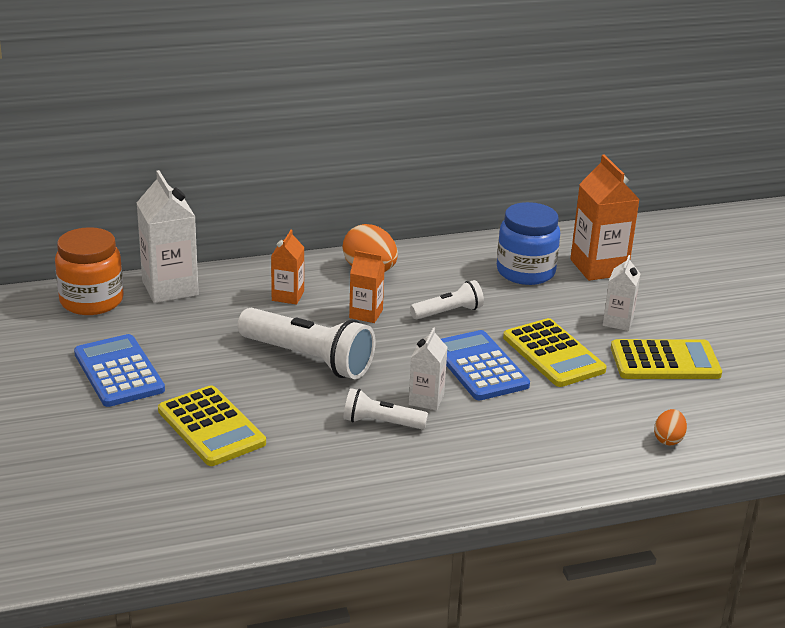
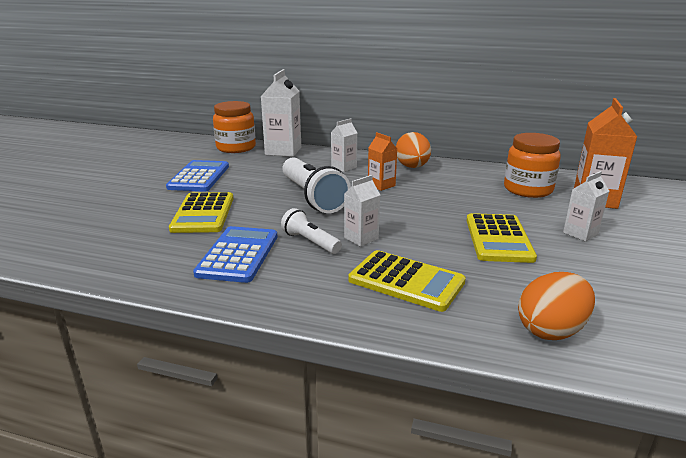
camera: 35 degrees right, 5 degrees down
orange carton [271,230,305,305] -> white carton [331,118,357,172]
white flashlight [410,280,484,319] -> none
blue calculator [441,330,530,400] -> blue calculator moved to [193,226,278,283]
blue jar [497,202,560,285] -> orange jar [504,133,561,198]
yellow calculator [611,339,722,379] -> yellow calculator moved to [348,250,466,312]
orange egg [654,409,687,445] -> orange egg [518,272,595,340], size x1.82

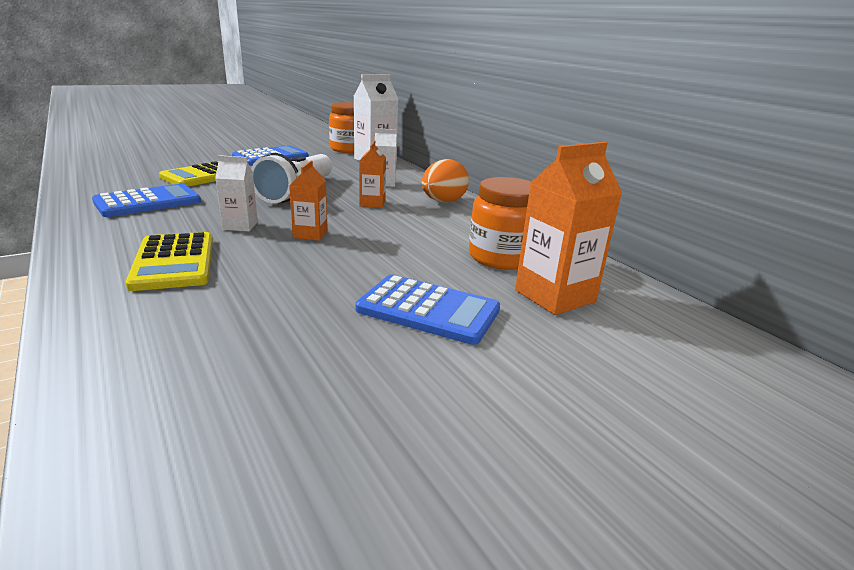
camera: 40 degrees right, 0 degrees up
white flashlight [281,208,342,254] -> none
yellow calculator [466,213,537,263] -> none
orange egg [518,272,595,340] -> none
white carton [563,171,609,242] -> blue calculator [355,274,500,345]
none -> orange carton [289,161,328,241]

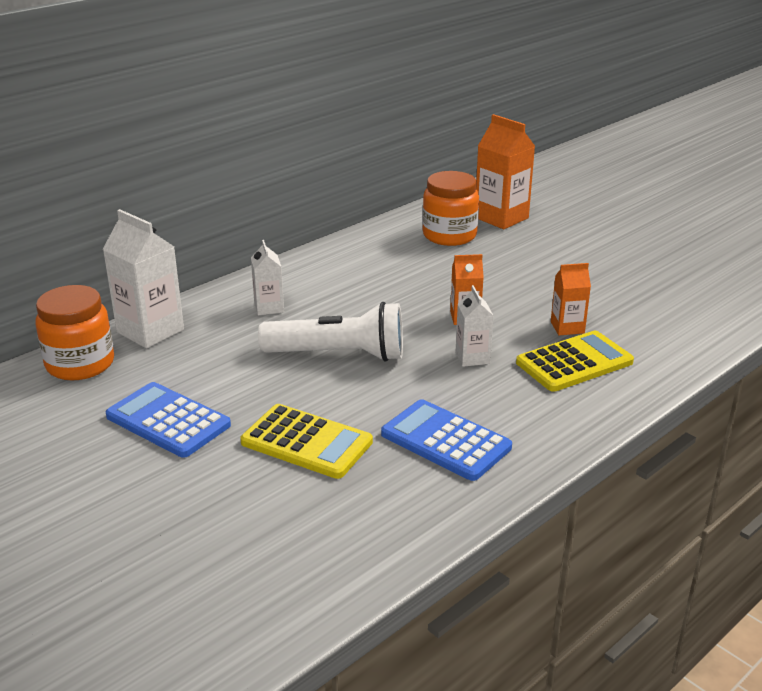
camera: 100 degrees left, 5 degrees up
blue calculator [355,274,500,345] -> none
orange carton [359,140,386,208] -> orange carton moved to [551,263,591,335]
orange egg [422,159,469,203] -> none

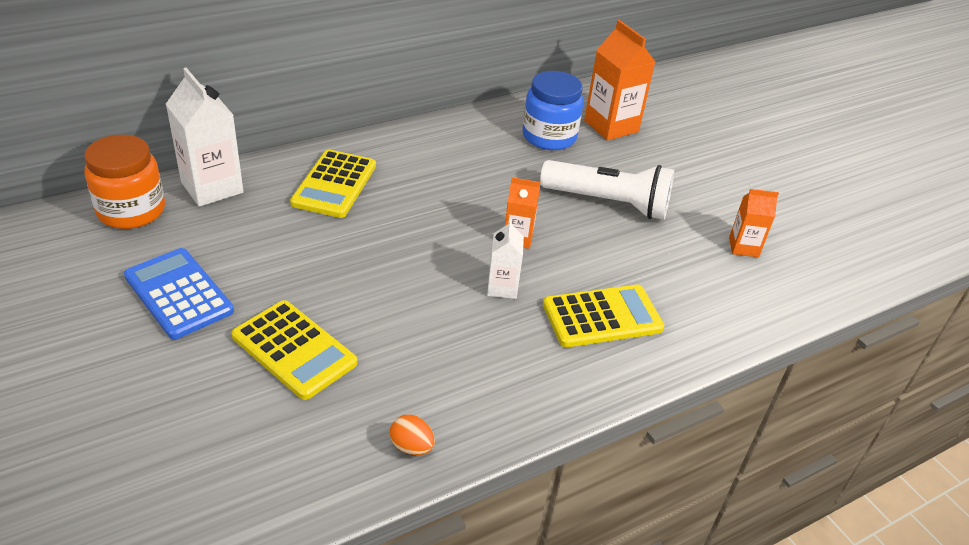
camera: 10 degrees right, 10 degrees up
white carton [251,240,284,316] -> yellow calculator [290,150,376,218]
white flashlight [258,302,403,362] -> white flashlight moved to [540,160,674,220]
blue calculator [381,399,512,481] -> none
orange jar [422,171,479,246] -> blue jar [522,71,584,150]
orange carton [551,263,591,335] -> orange carton moved to [729,189,779,257]
none -> orange egg [390,415,435,455]

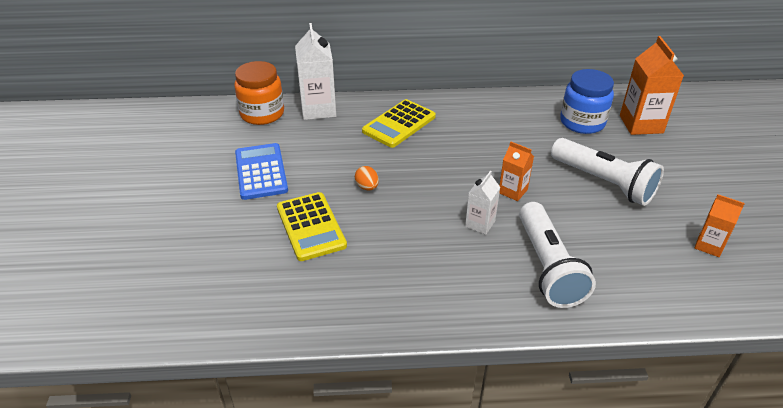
camera: 30 degrees right, 0 degrees up
orange egg [390,415,435,455] -> orange egg moved to [355,166,379,190]
yellow calculator [543,285,665,347] -> white flashlight [519,202,596,308]

